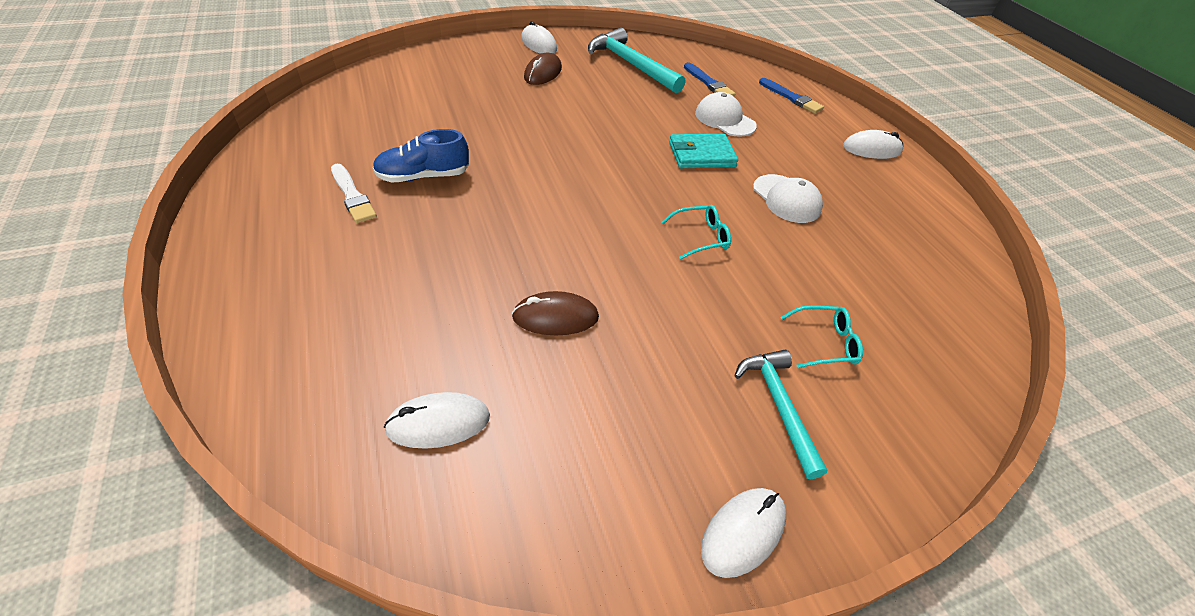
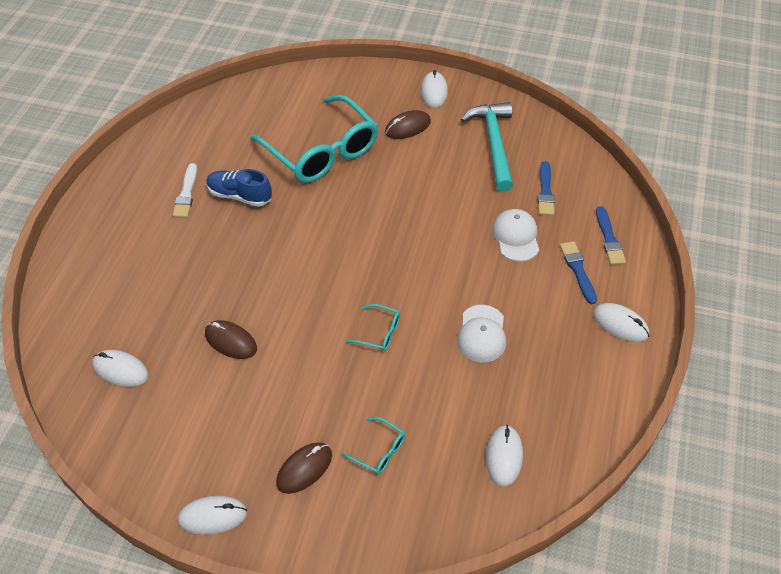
camera: 40 degrees right, 5 degrees up
turquoise wallet [669,134,738,168] -> none
turquoise hammer [734,350,827,479] -> brown mouse [276,442,332,494]
none -> turquoise glasses [250,94,378,183]
none -> white mouse [486,425,523,487]
none -> blue brush [560,241,597,304]

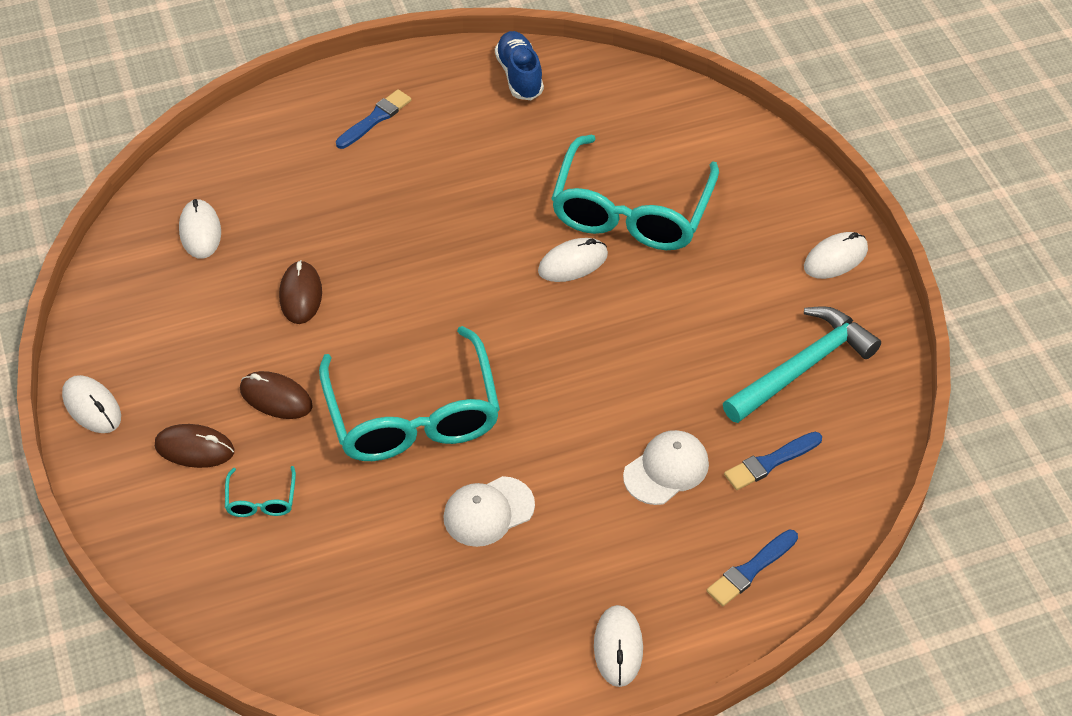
camera: 55 degrees right, 0 degrees up
white brush [173,163,197,218] -> none
blue shoe [206,169,272,207] -> blue shoe moved to [495,31,544,100]
turquoise glasses [346,304,400,351] -> turquoise glasses [319,326,500,461], size x2.48
brown mouse [385,110,431,139] -> brown mouse moved to [240,371,313,419]
white mouse [486,425,523,487] -> white mouse moved to [538,238,608,282]
blue brush [560,241,597,304] -> blue brush moved to [336,89,412,149]

